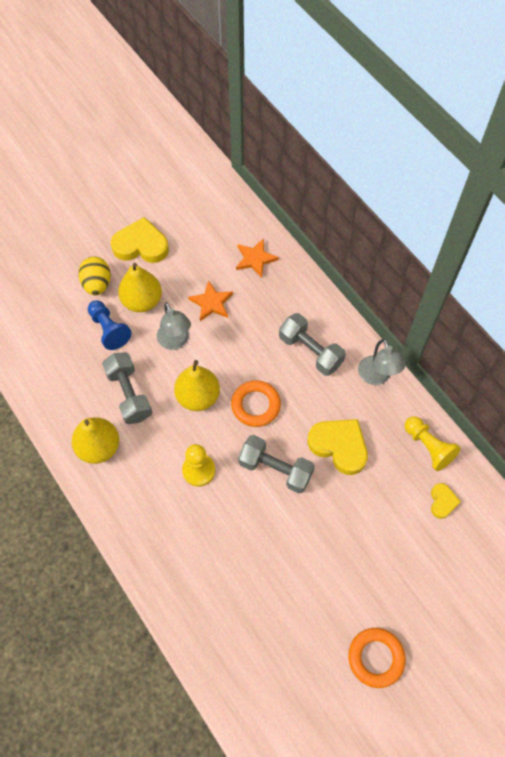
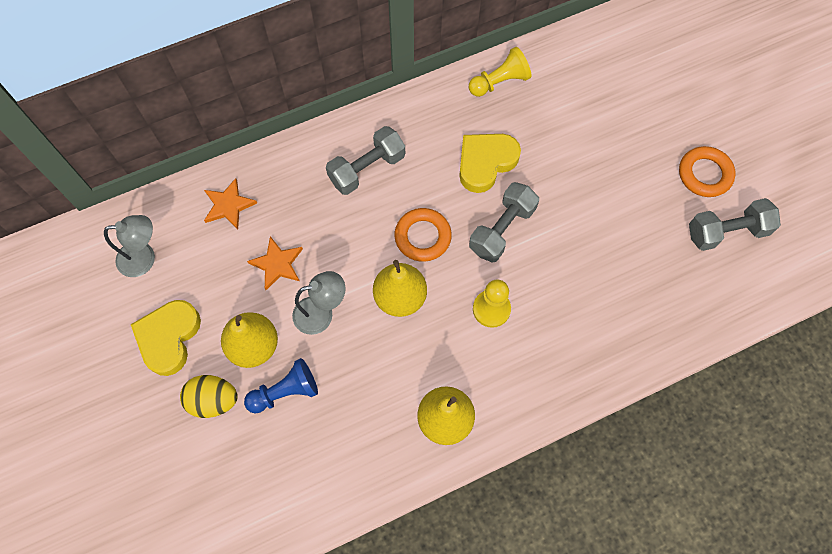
camera: 80 degrees left, 5 degrees up
grey dumbbell [102,352,152,424] -> grey dumbbell moved to [689,198,781,251]
grey lamp [358,339,406,385] -> grey lamp moved to [104,215,155,277]
yellow heart [431,483,461,519] -> none

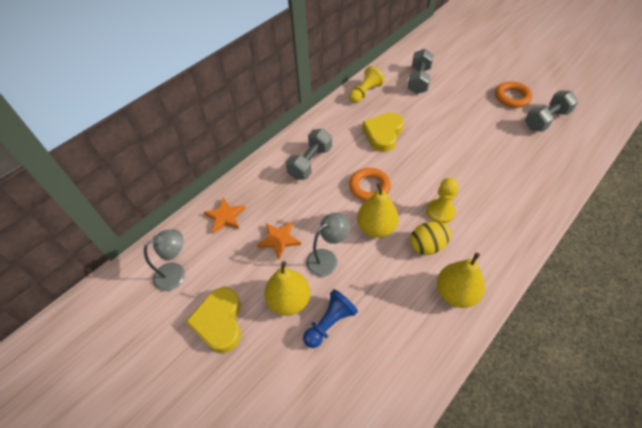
camera: 20 degrees left, 15 degrees down
yellow egg [180,375,238,418] -> yellow egg moved to [410,222,452,255]
grey dumbbell [469,182,539,263] -> grey dumbbell moved to [408,49,434,94]

